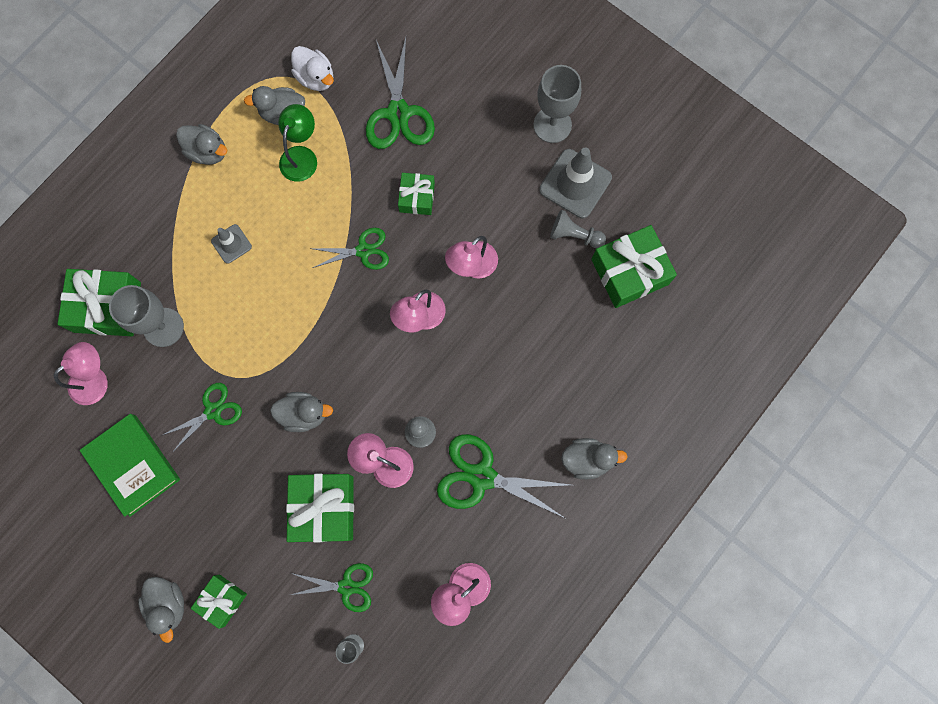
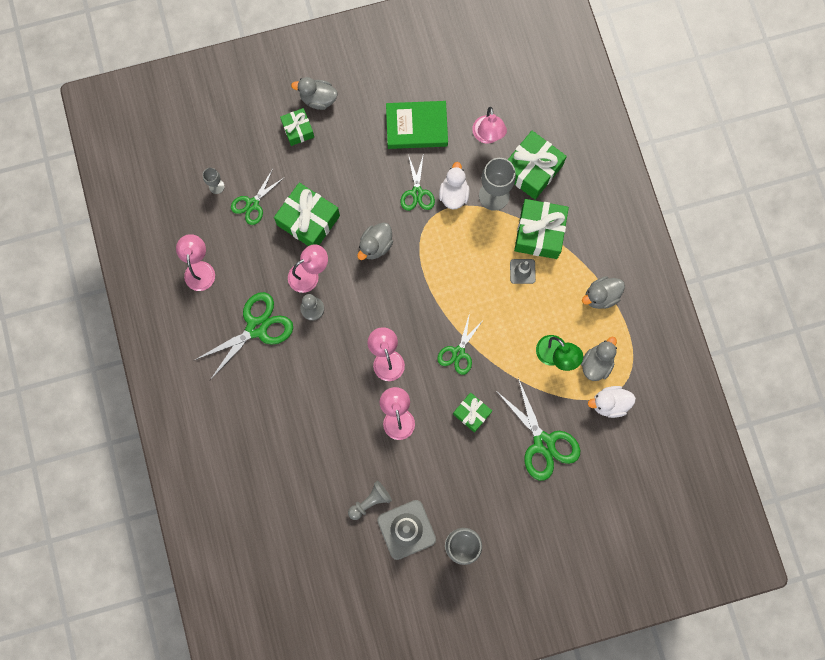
camera: 125 degrees right, 0 degrees up
green scissors [366,37,435,149] -> green scissors turned 150 degrees counterclockwise [496,378,580,481]
grey duck [561,438,628,479] -> none
green gift [591,225,677,308] -> green gift moved to [514,199,569,259]
none -> white duck [439,162,470,209]

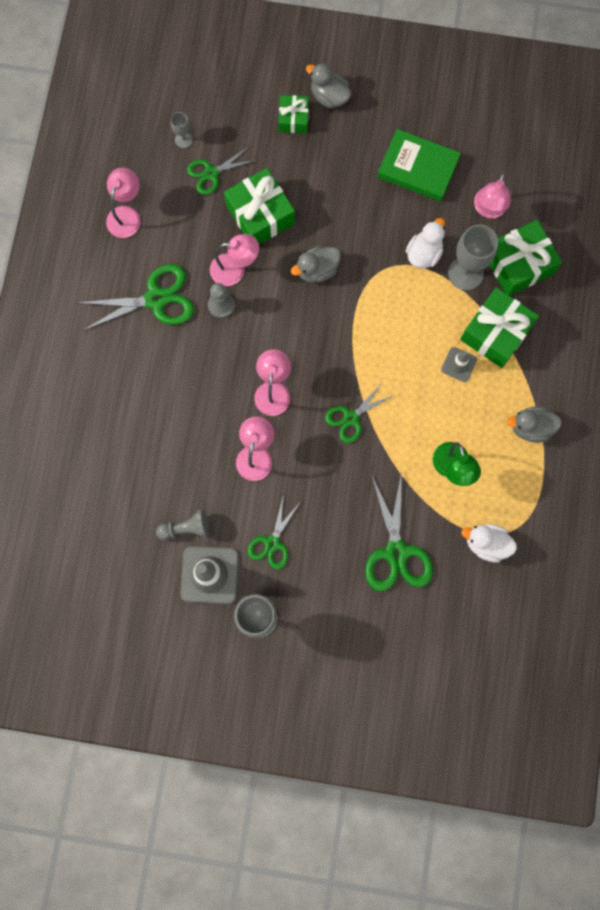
camera: 25 degrees right, 0 degrees up
green scissors [401,153,435,211] -> green scissors moved to [247,494,301,570]
green gift [453,393,492,433] -> none
grey duck [581,337,617,381] -> none

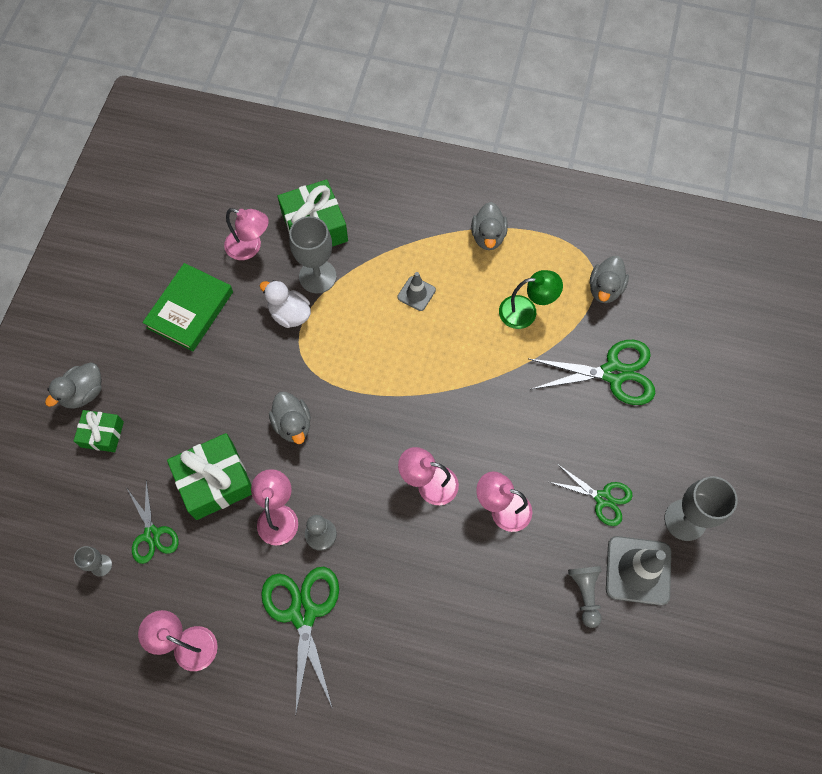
camera: 85 degrees left, 10 degrees down
green scissors [325,383,394,443] -> none
green gift [460,287,539,368] -> none
white duck [461,524,517,563] -> grey duck [590,256,629,303]

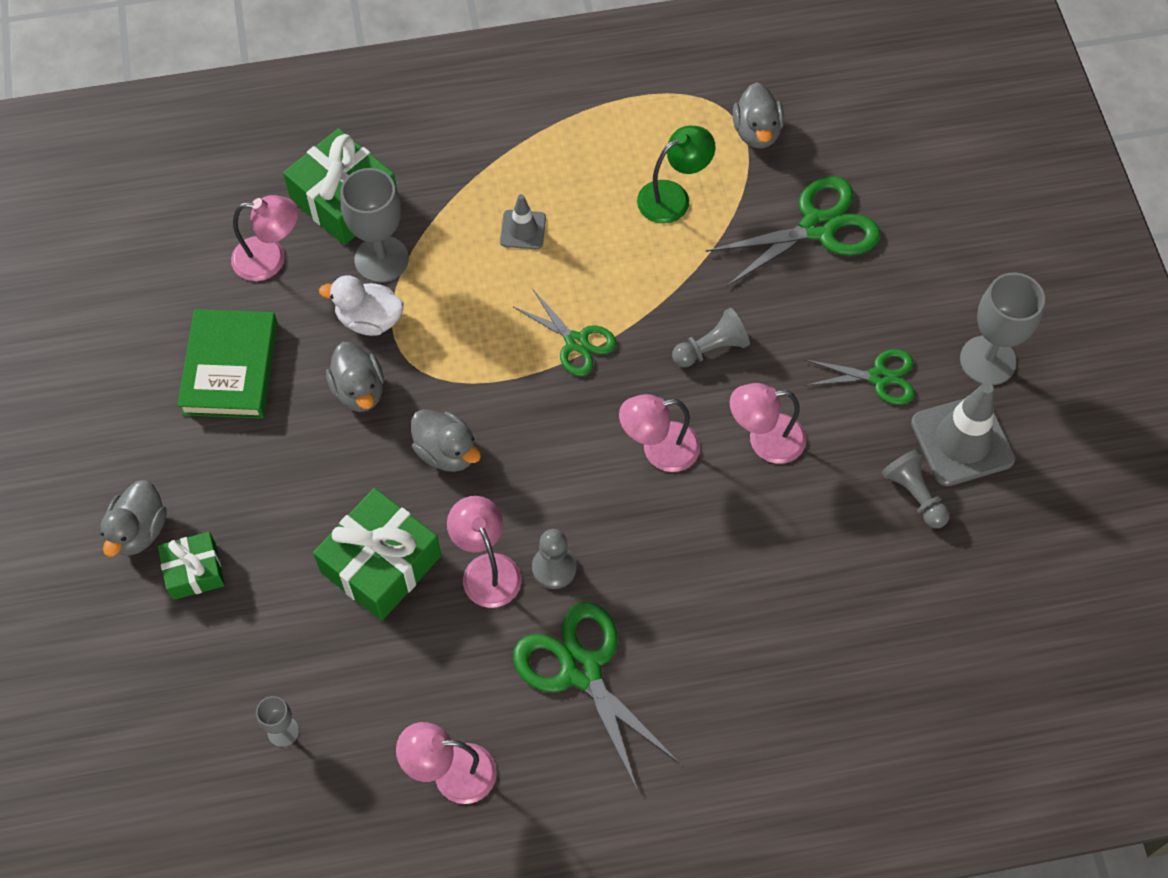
camera: 25 degrees left, 5 degrees down
green scissors [126,480,179,564] -> green scissors moved to [514,288,616,376]
grey duck [471,202,508,250] -> grey duck moved to [326,342,384,412]
none -> grey pawn [672,308,750,367]

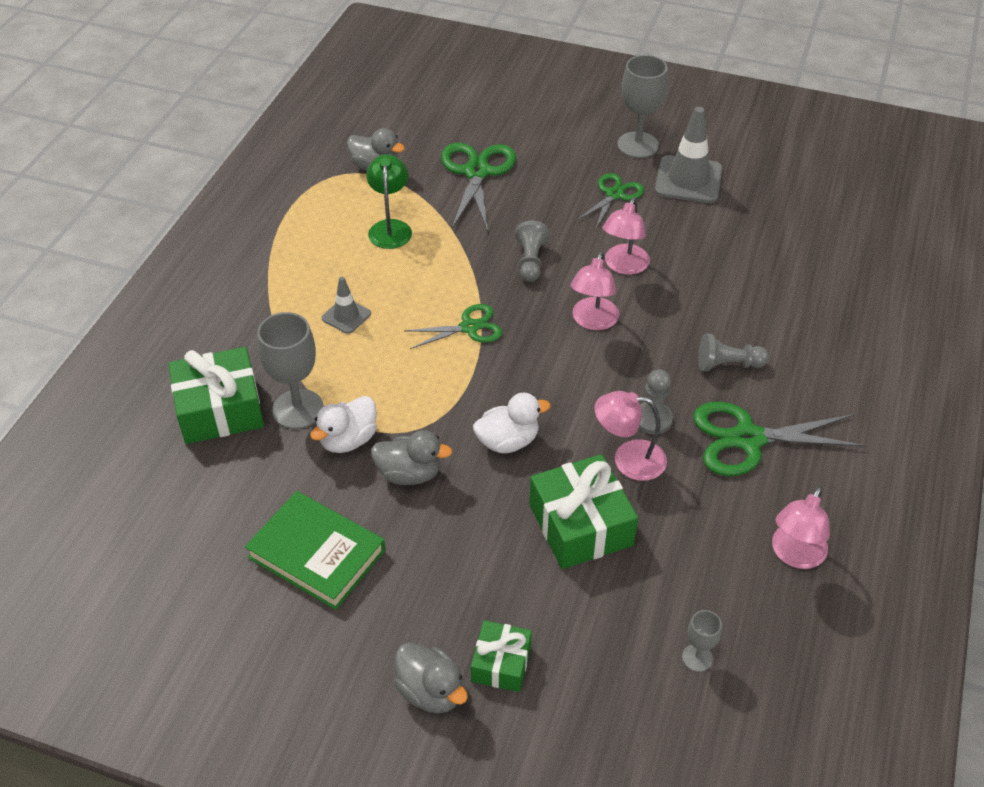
camera: 60 degrees left, 15 degrees down
pink lamp [231,195,298,281] -> none
grey duck [411,409,481,472] -> white duck [473,393,551,453]
grey pawn [881,449,950,528] -> grey pawn moved to [698,334,769,371]

